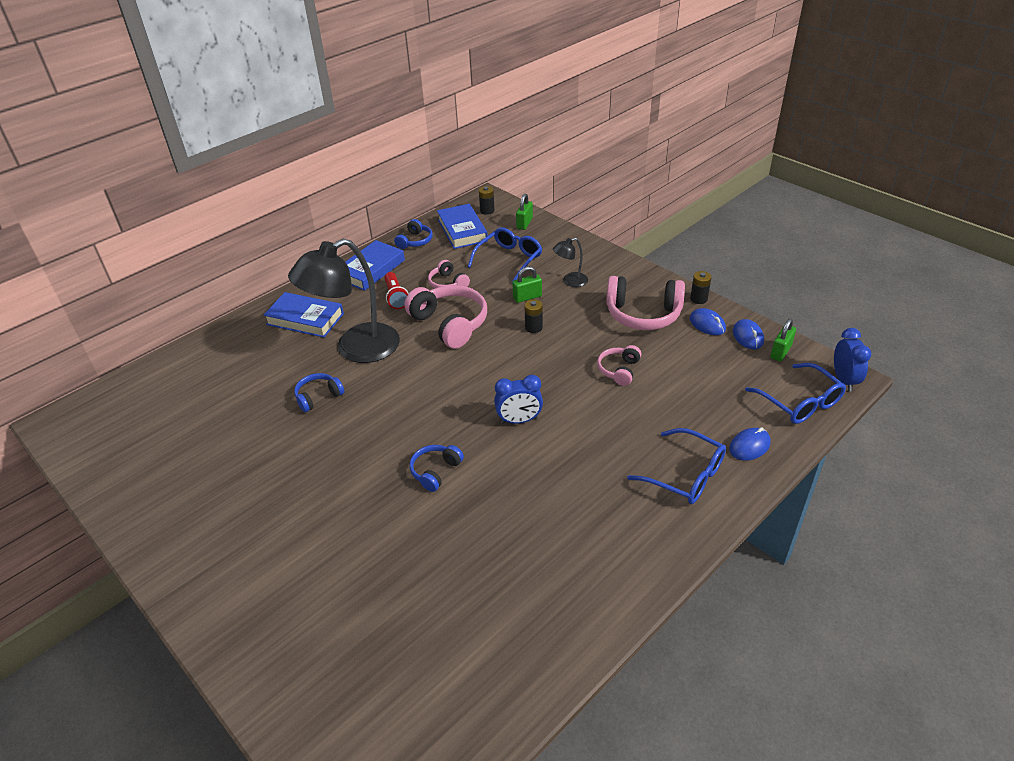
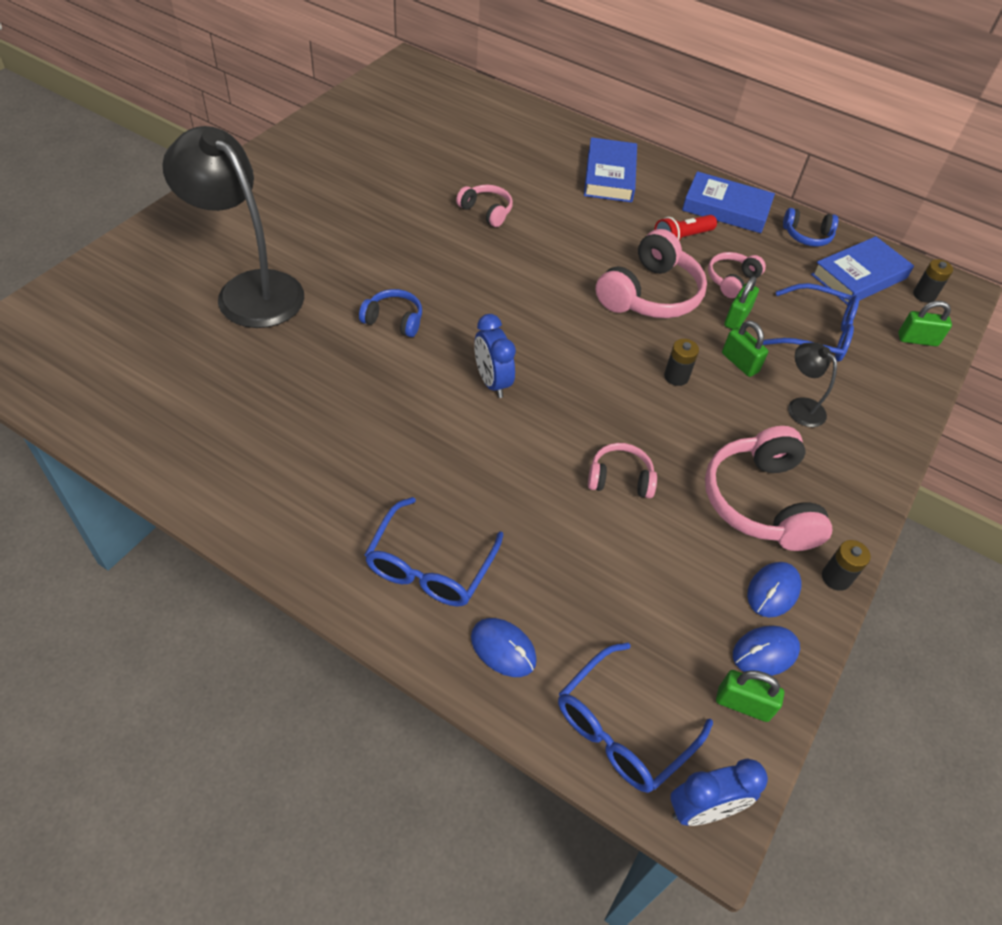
camera: 70 degrees right, 10 degrees up
black lamp [288,239,400,363] -> black lamp moved to [162,126,304,328]
blue headphones [294,373,344,412] -> pink headphones [456,185,513,227]
none -> green padlock [724,277,759,330]

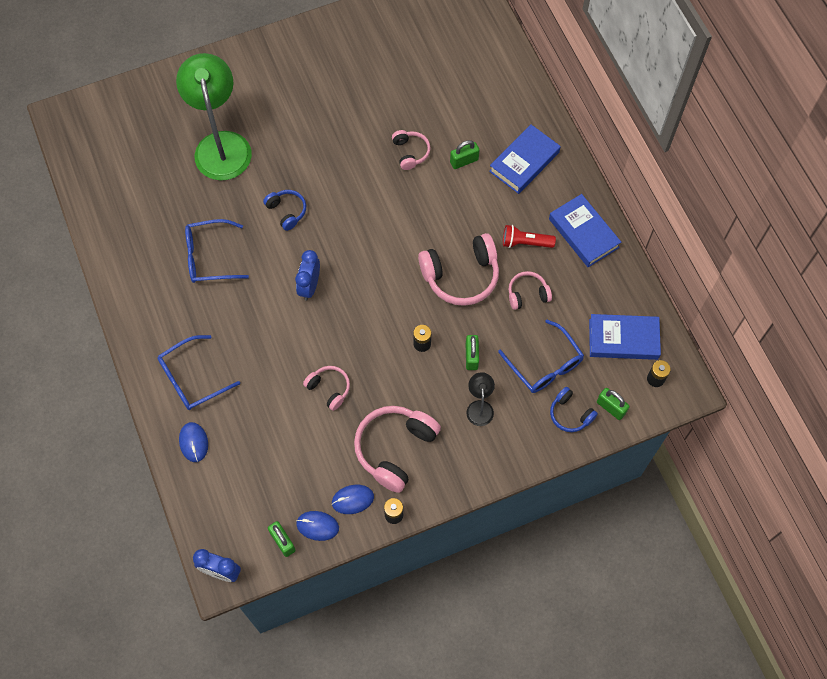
camera: 40 degrees right, 15 degrees up
black lamp [162,126,304,328] -> green lamp [176,53,252,181]
blue glasses [558,643,713,793] -> blue glasses moved to [185,219,249,283]
green padlock [724,277,759,330] -> green padlock moved to [450,140,479,169]
blue headphones [783,208,838,247] -> blue headphones moved to [550,387,598,432]

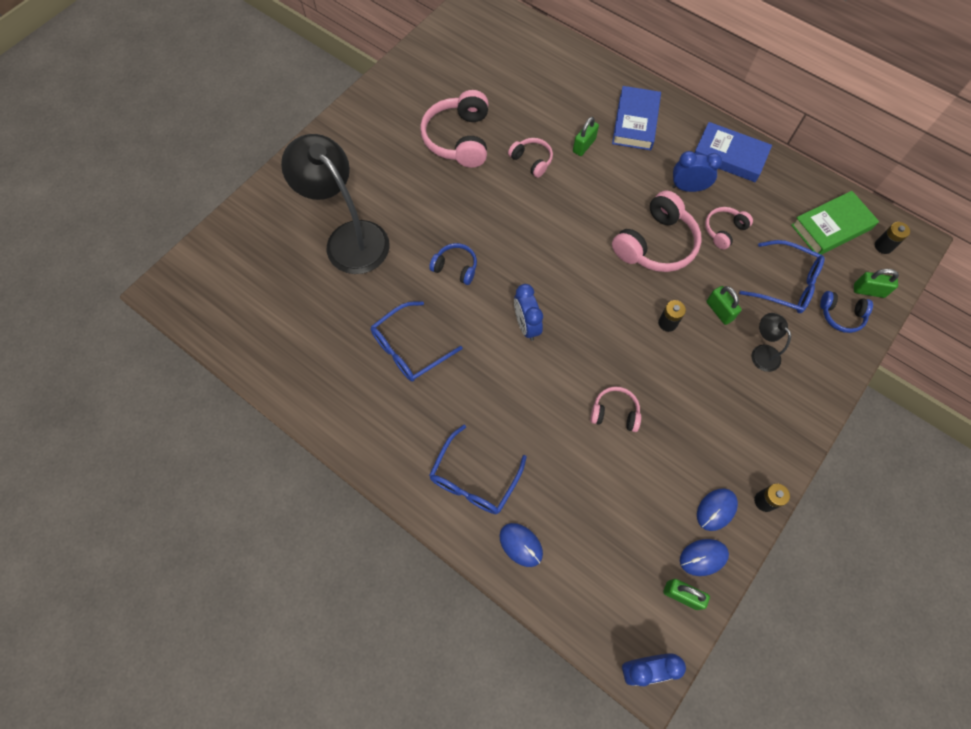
camera: 30 degrees left, 0 degrees up
green lamp [176,53,252,181] -> black lamp [281,134,390,274]
pink headphones [354,406,441,493] -> pink headphones moved to [420,90,488,168]
red flashlight [503,225,556,248] -> blue clock [672,151,722,192]
blue book [589,314,661,360] -> green book [791,191,879,255]

